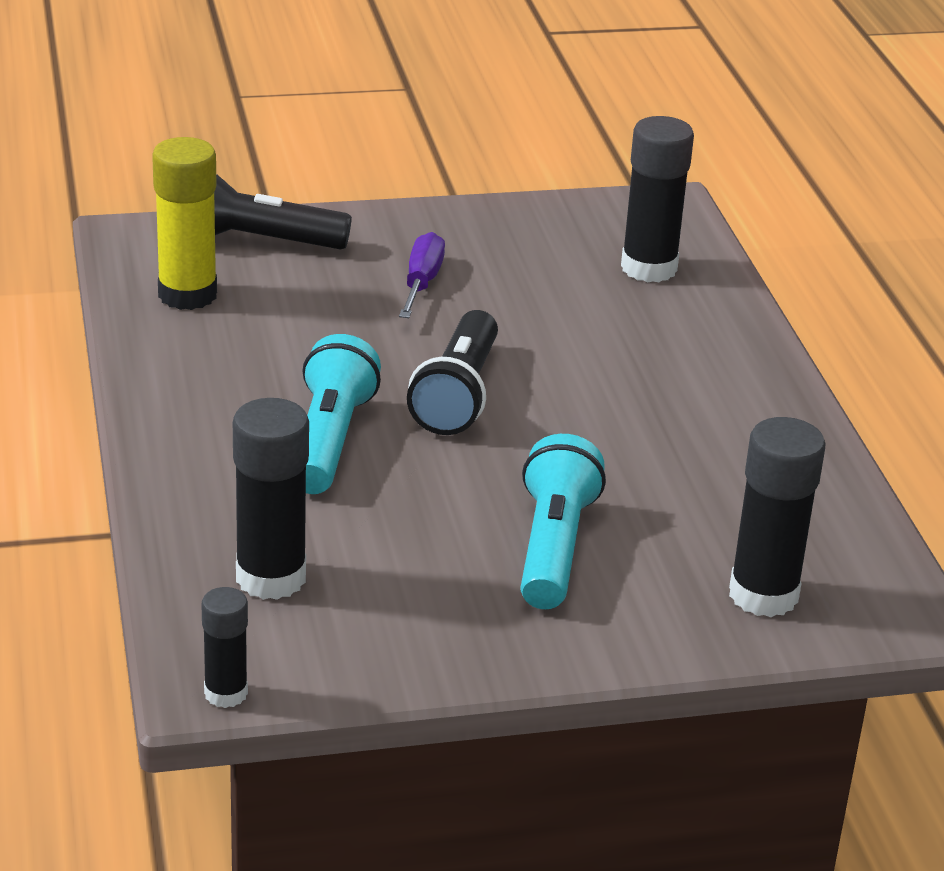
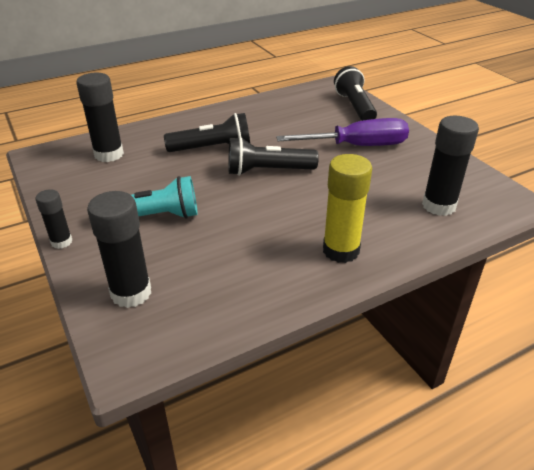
camera: 75 degrees right, 5 degrees up
yellow glue stick [152,137,217,310] -> yellow glue stick moved to [323,154,372,263]
black glue stick [202,587,248,708] -> black glue stick moved to [36,189,72,249]
turquoise flashlight [303,334,381,494] -> black flashlight [164,113,250,152]
purple screwdriver [399,232,445,318] -> purple screwdriver [276,118,409,146], size x1.73

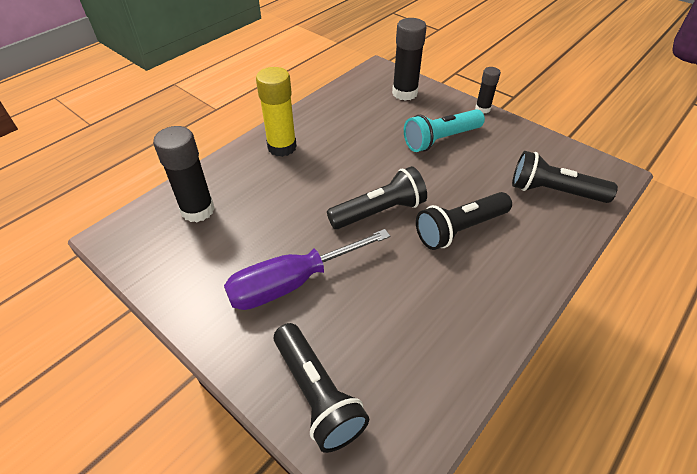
camera: 160 degrees right, 10 degrees up
black glue stick [76,73,124,162] -> black flashlight [512,151,618,203]

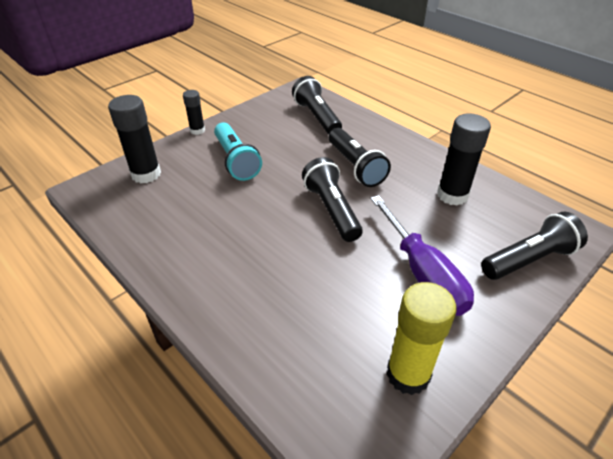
camera: 85 degrees left, 5 degrees down
black glue stick [153,126,215,222] -> black glue stick moved to [437,114,491,206]
yellow glue stick [256,67,297,157] -> yellow glue stick moved to [387,282,457,395]
black flashlight [512,151,618,203] -> black flashlight turned 135 degrees clockwise [292,76,342,134]

